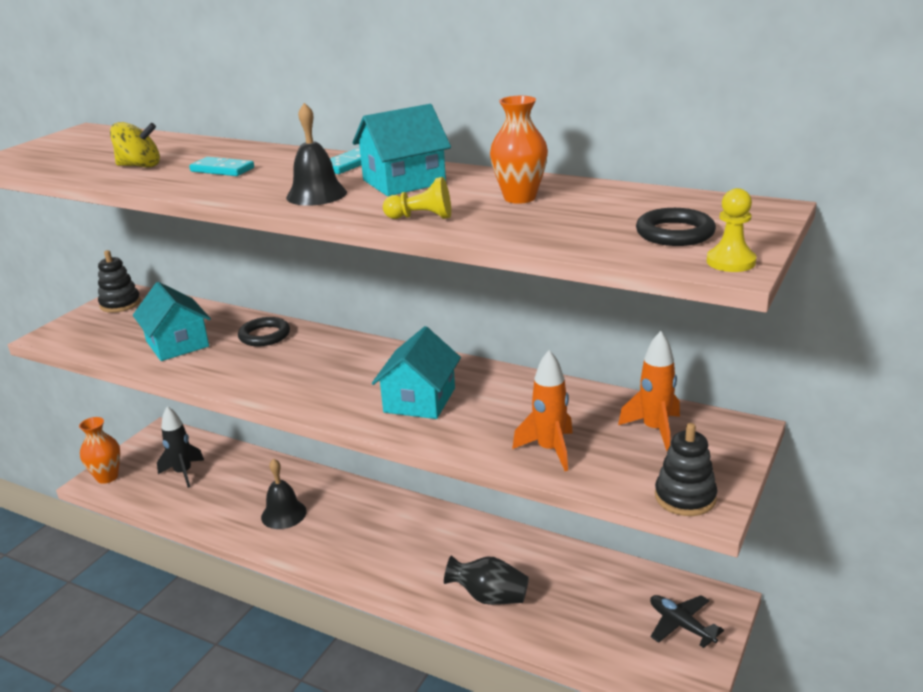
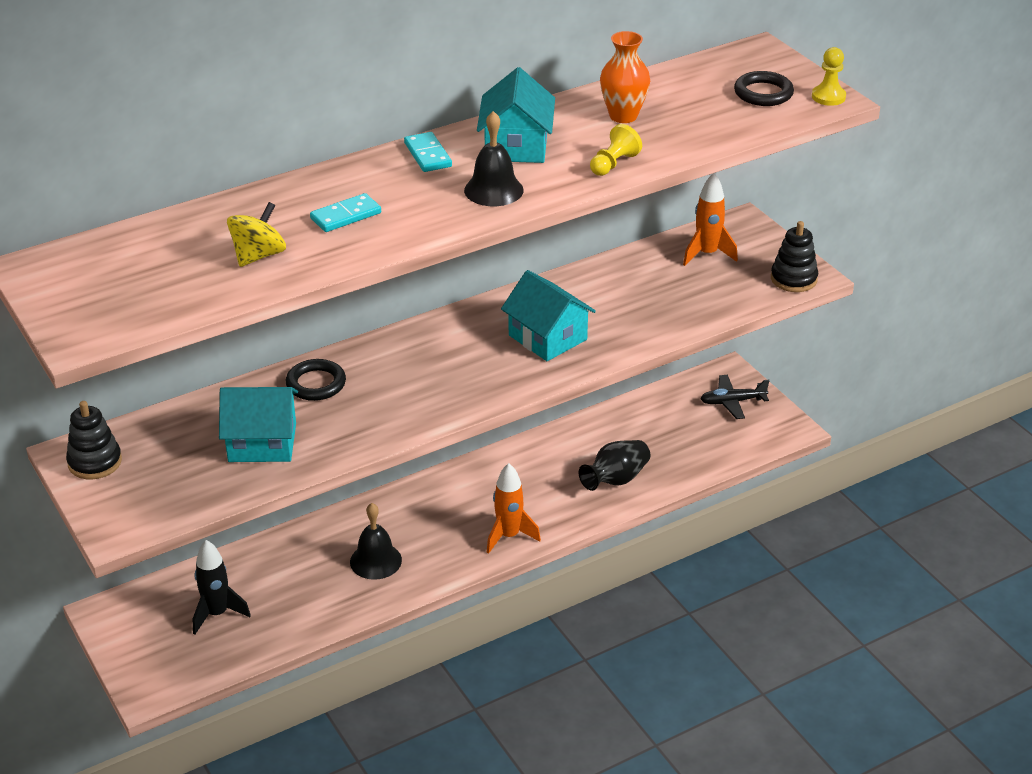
camera: 60 degrees left, 10 degrees up
orange vase [79,417,120,484] -> none
orange rocket [512,350,573,471] -> orange rocket moved to [487,463,541,554]

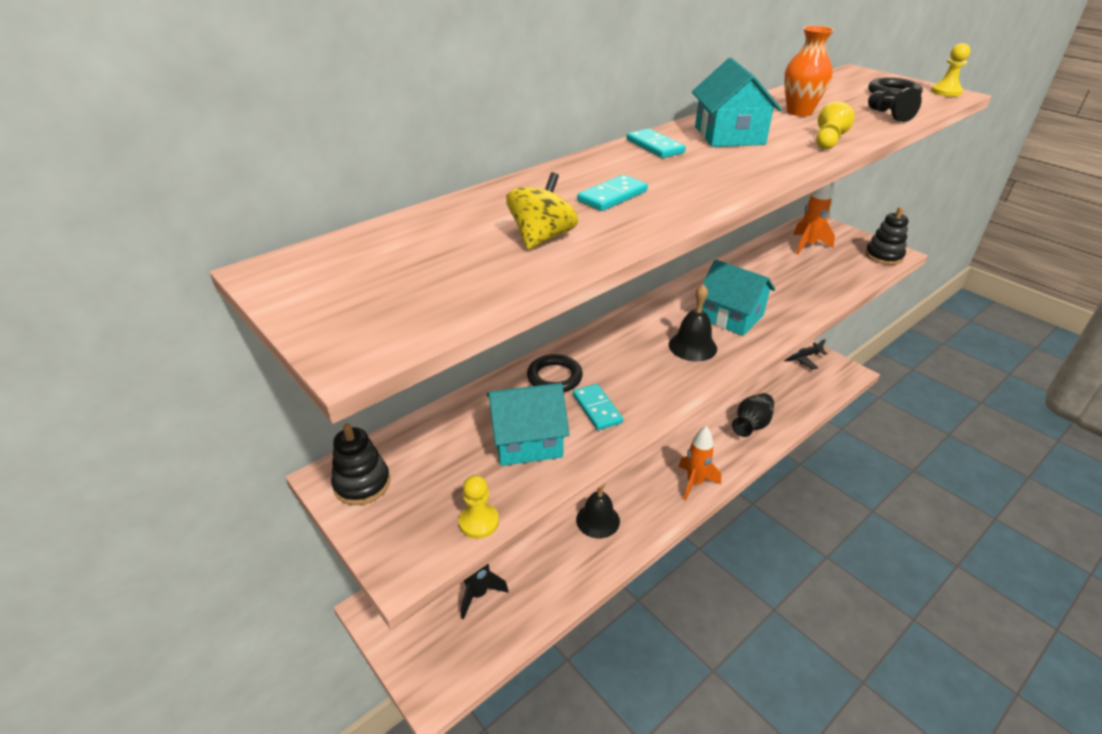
camera: 10 degrees left, 0 degrees up
black bell [464,111,523,206] -> black bell moved to [669,284,717,362]
none -> yellow pawn [459,475,499,539]
none -> turquoise domino [573,384,623,430]
none -> black pawn [868,88,922,122]

